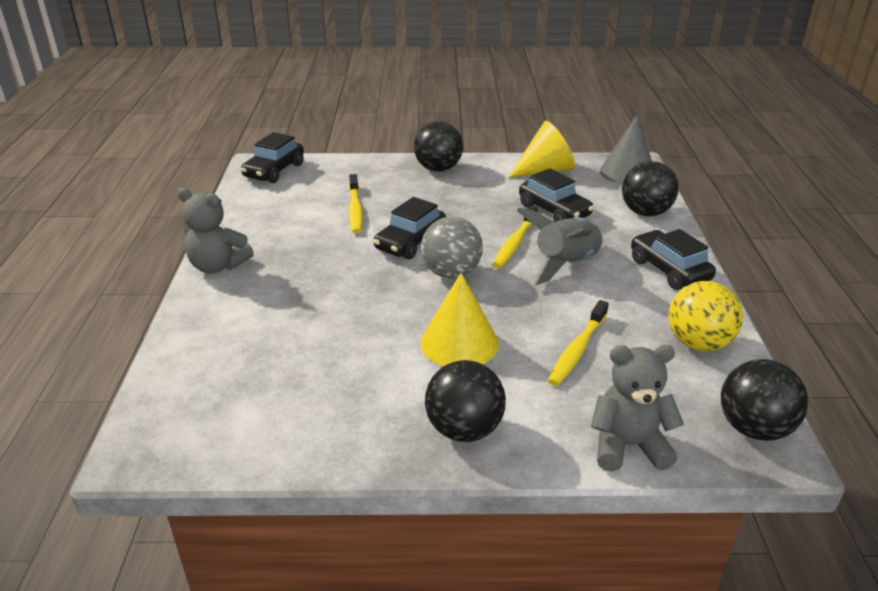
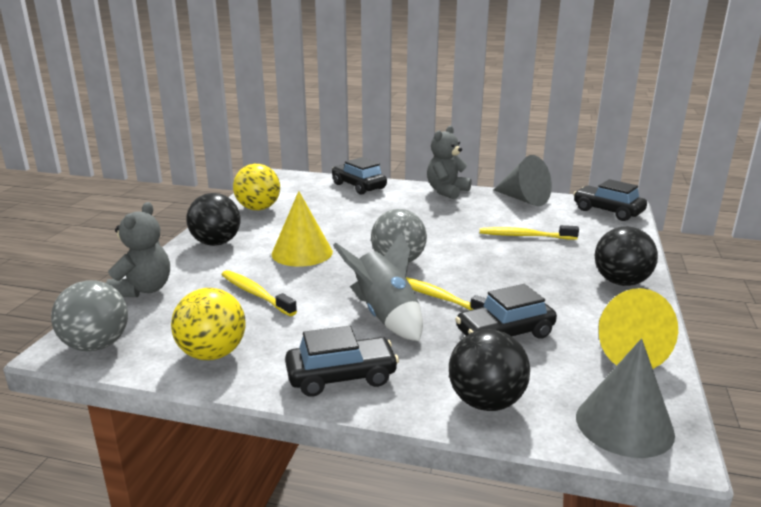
camera: 105 degrees right, 10 degrees down
black car [373,197,446,259] -> black car moved to [332,157,387,195]
black ball [721,359,808,441] -> grey ball [51,280,128,351]
none -> yellow ball [233,164,280,210]
none -> grey cone [493,155,552,206]

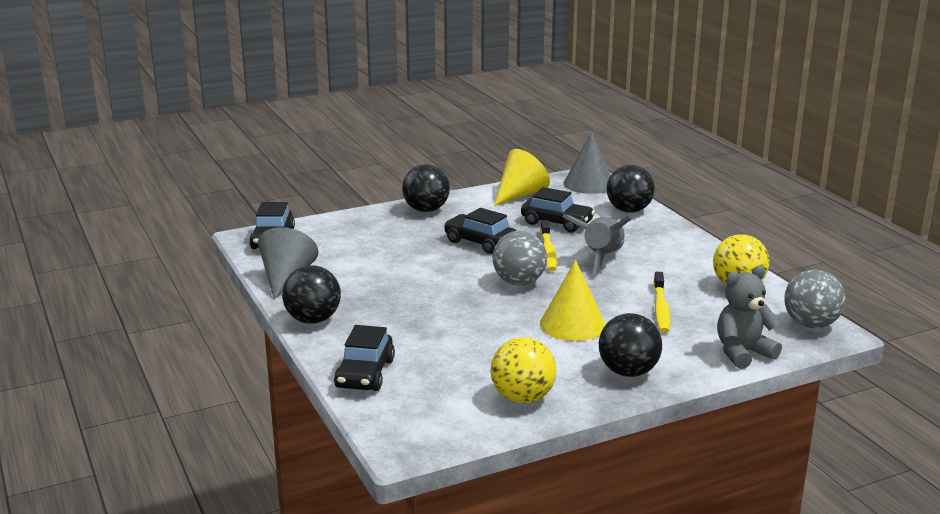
camera: 130 degrees left, 0 degrees up
black car [285,326,399,397] -> black car moved to [444,208,516,254]
grey teddy bear [427,126,471,199] -> black ball [282,265,341,324]
yellow toothbrush [480,225,579,240] -> none

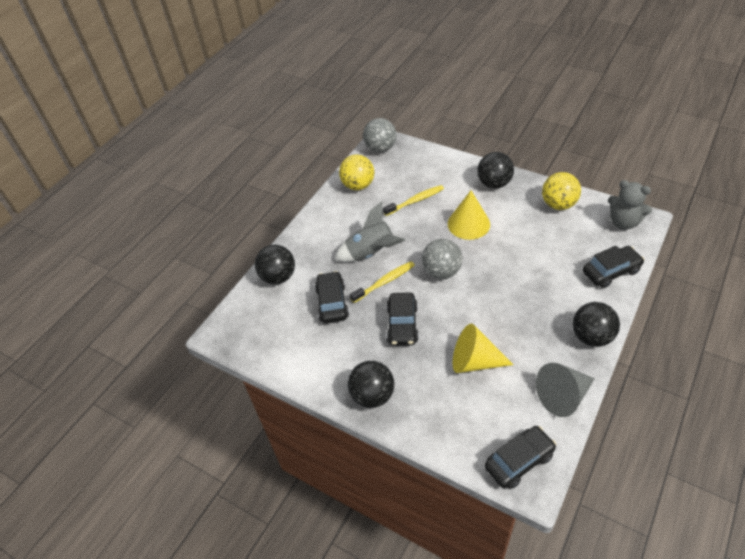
camera: 120 degrees left, 25 degrees up
yellow cone [494,149,550,206] -> yellow cone moved to [453,323,514,373]
grey cone [563,132,611,194] -> none
grey teddy bear [717,265,782,369] -> grey teddy bear moved to [608,180,652,230]

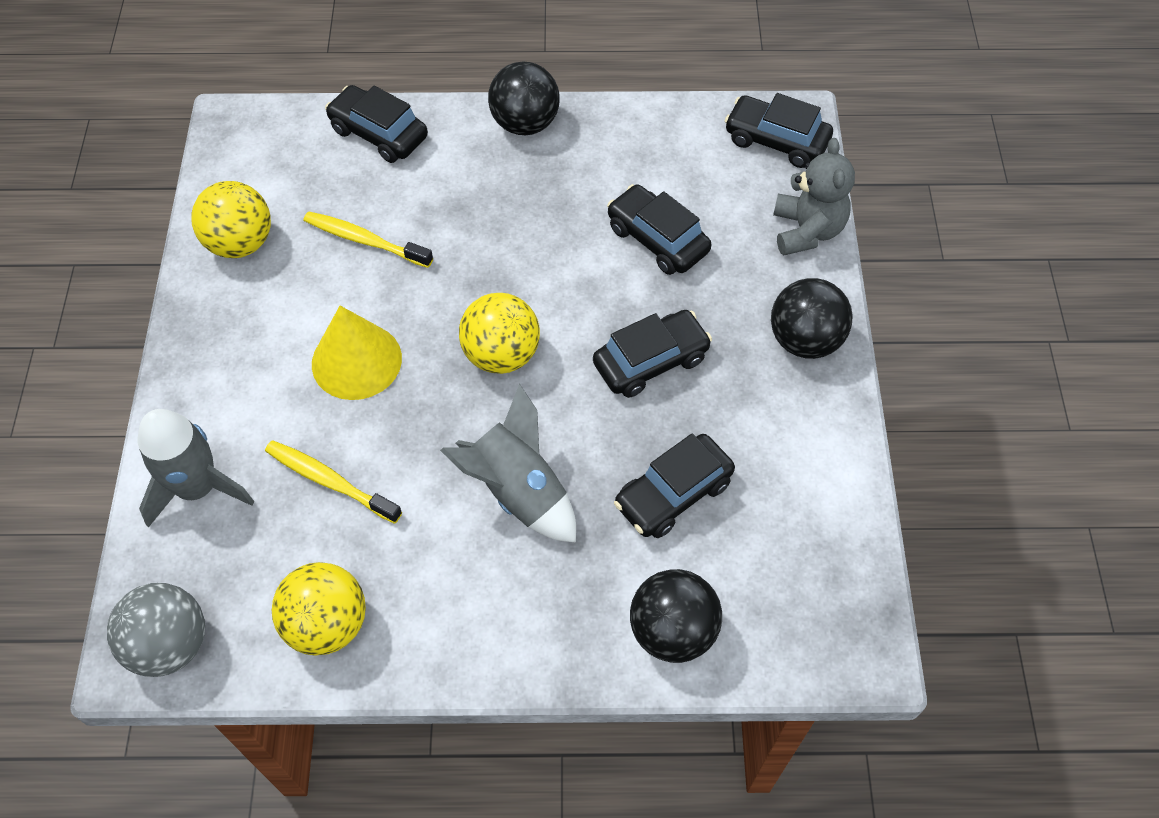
camera: 125 degrees left, 10 degrees up
yellow toothbrush [350,261,415,303] -> yellow toothbrush moved to [303,211,433,268]
grey ball [422,239,462,279] -> yellow ball [459,293,540,374]
yellow cone [453,323,514,373] -> black car [607,184,711,275]
black ball [477,152,514,189] -> none
grey cone [536,363,595,417] -> none
grey teddy bear [608,180,652,230] -> grey teddy bear moved to [773,138,855,255]
none -> grey rocket [138,409,254,528]

